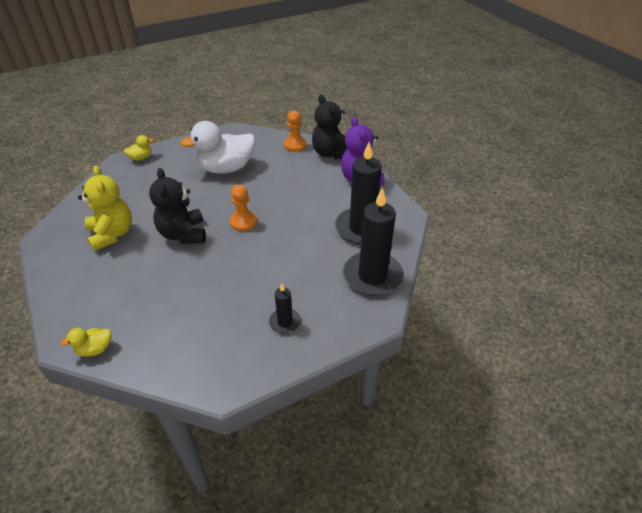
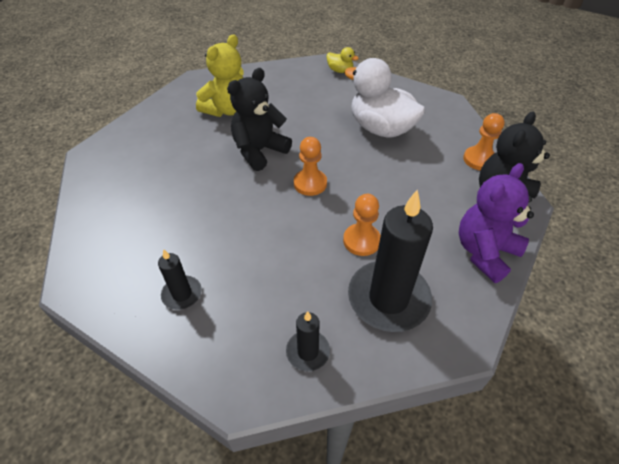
camera: 60 degrees right, 5 degrees up
yellow duck [60,328,111,357] -> none
black candle [343,187,403,296] -> black candle [286,311,330,371], size x0.49
none -> orange pawn [343,194,381,256]

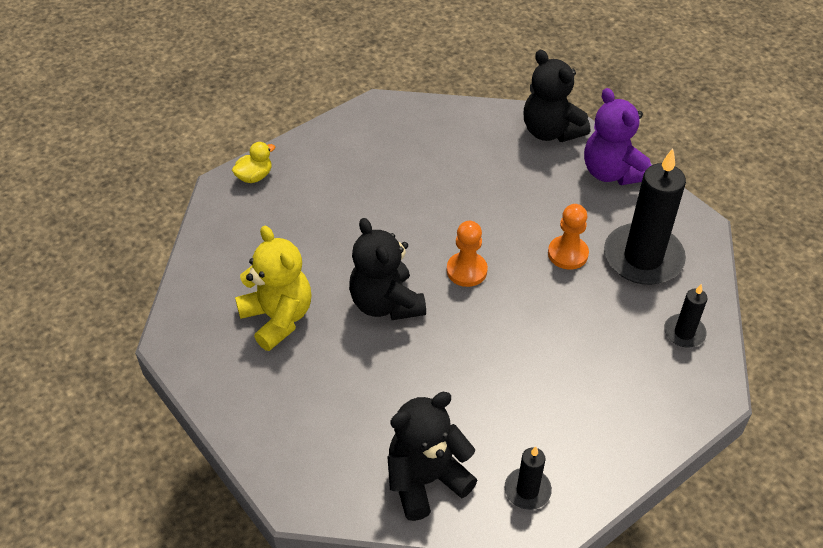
camera: 70 degrees left, 0 degrees up
black candle [158,249,202,310] -> black candle moved to [505,446,552,510]
white duck [344,58,425,138] -> none
orange pawn [463,113,505,171] -> none
none -> black teddy bear [387,392,478,521]

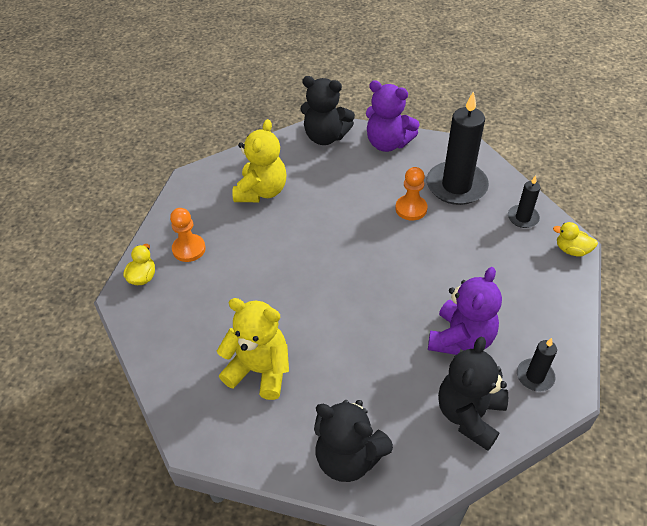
camera: 35 degrees left, 0 degrees up
black teddy bear [349,218,426,320] -> black teddy bear moved to [314,400,393,482]
orange pawn [447,221,488,287] -> orange pawn moved to [170,208,206,262]
none -> yellow teddy bear [233,119,287,202]
none -> purple teddy bear [428,267,502,355]
none -> yellow duck [553,222,598,257]

